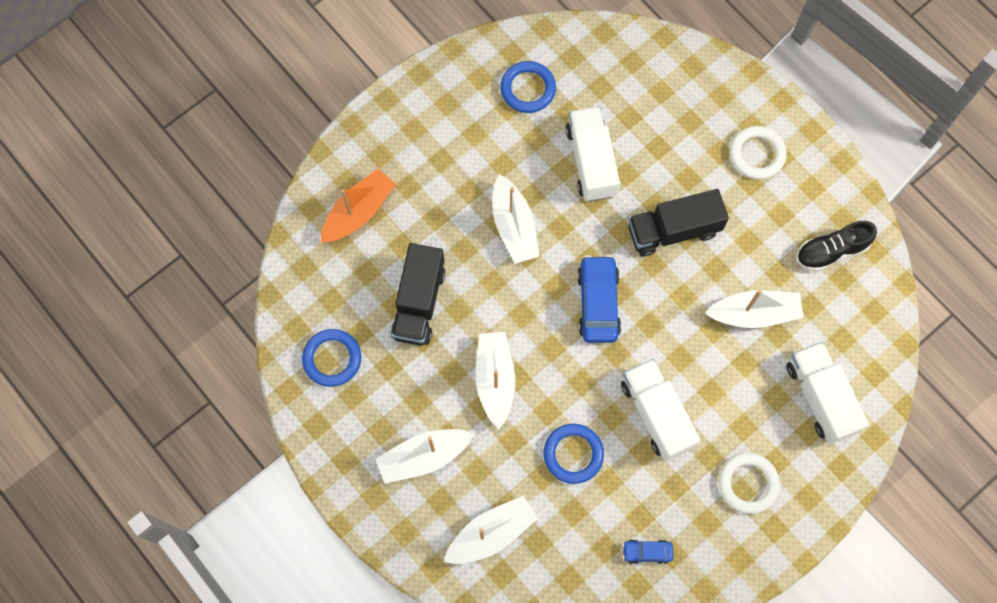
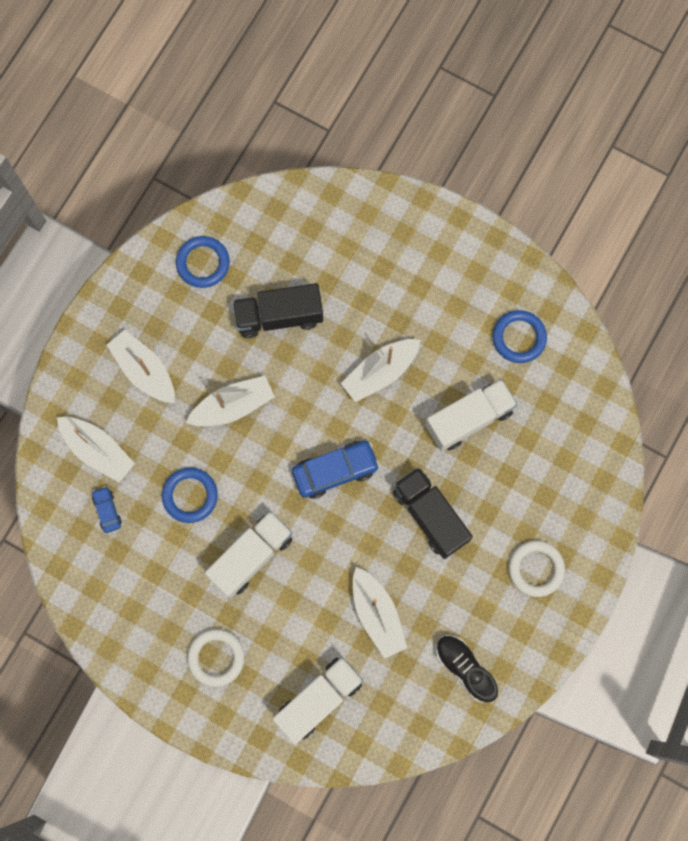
camera: 70 degrees right, 5 degrees up
orange boat [321,169,396,243] -> none
blue car [623,540,673,564] -> blue car moved to [92,486,122,533]

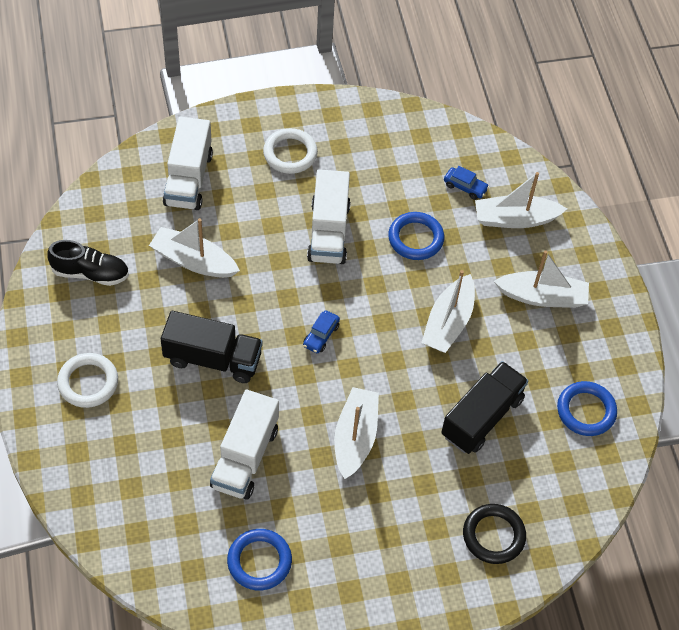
camera: 135 degrees right, 20 degrees down
blue car [292,441,380,499] -> blue car [303,310,340,353], size x0.53
none -> black ring [463,504,526,564]

